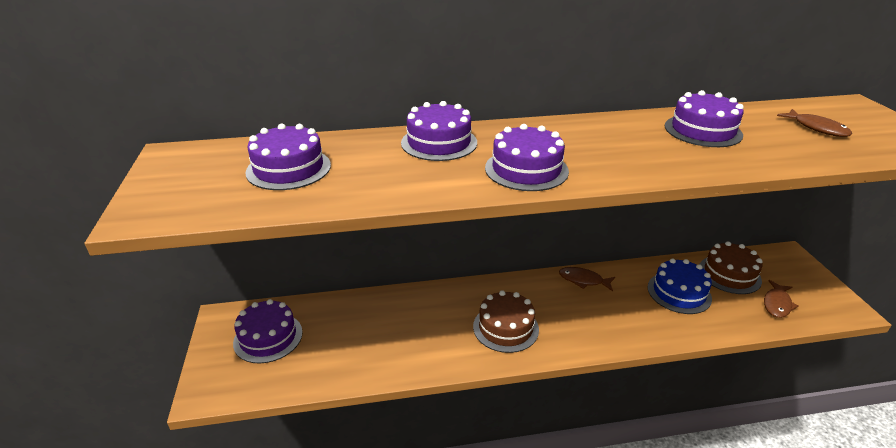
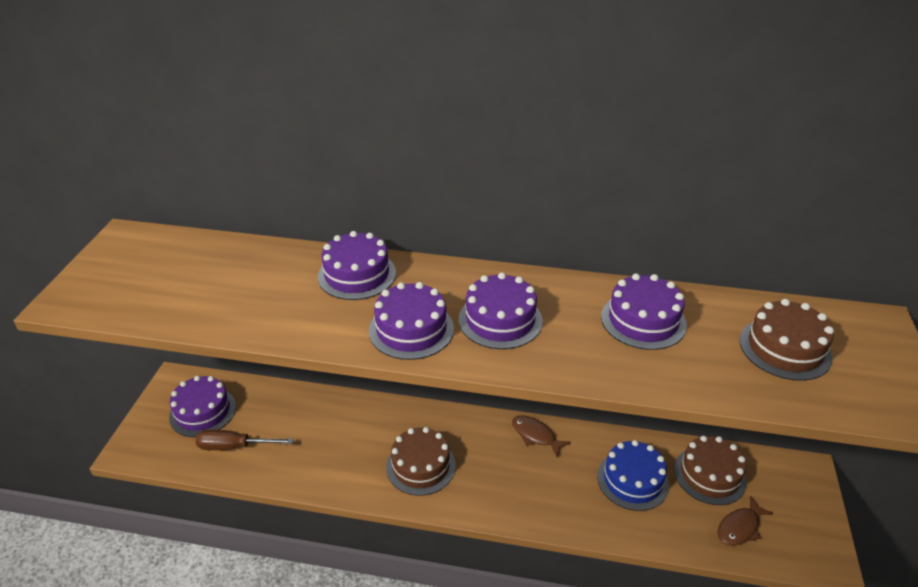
camera: 20 degrees right, 5 degrees up
purple cake [245,123,331,190] -> purple cake moved to [459,272,543,349]
brown fish [777,109,852,137] -> brown cake [740,299,834,381]
none -> brown screwdriver [195,430,294,450]

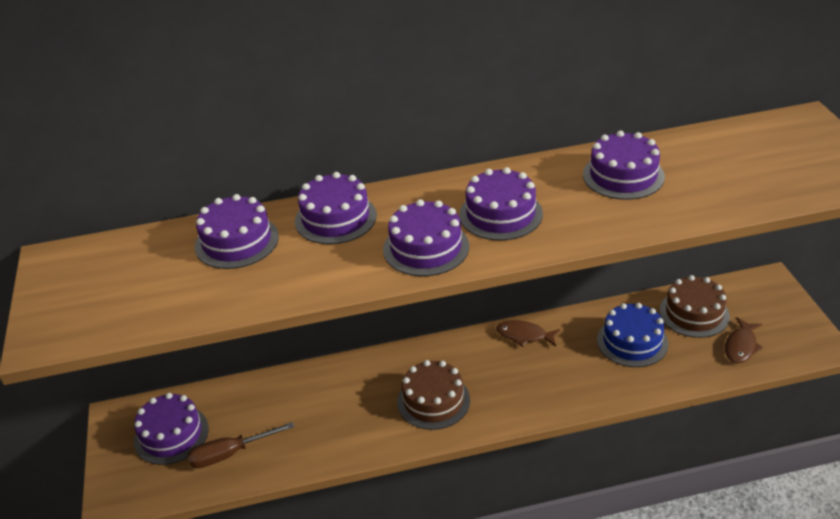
camera: 20 degrees left, 0 degrees up
brown cake [740,299,834,381] -> none
none -> purple cake [195,194,279,269]

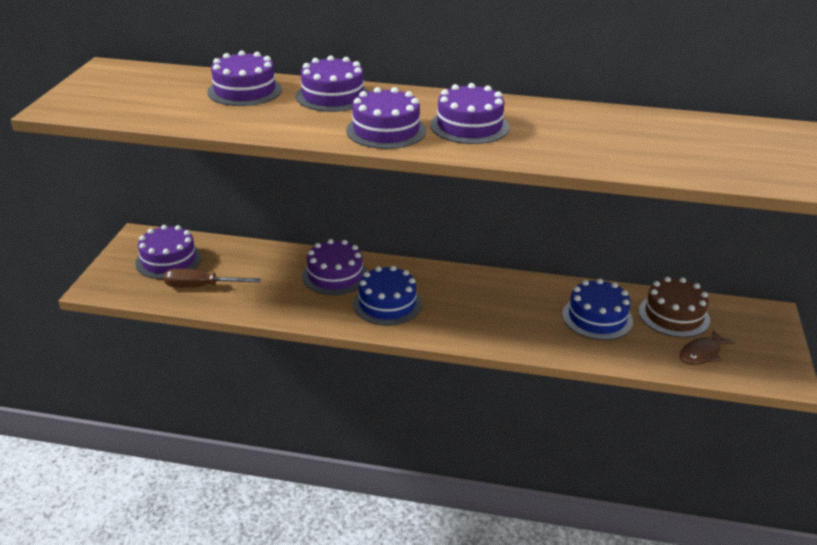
camera: 20 degrees right, 5 degrees down
brown cake [397,360,470,430] -> blue cake [353,266,422,325]
brown fish [496,320,560,347] -> none
purple cake [583,131,665,200] -> purple cake moved to [302,239,368,295]

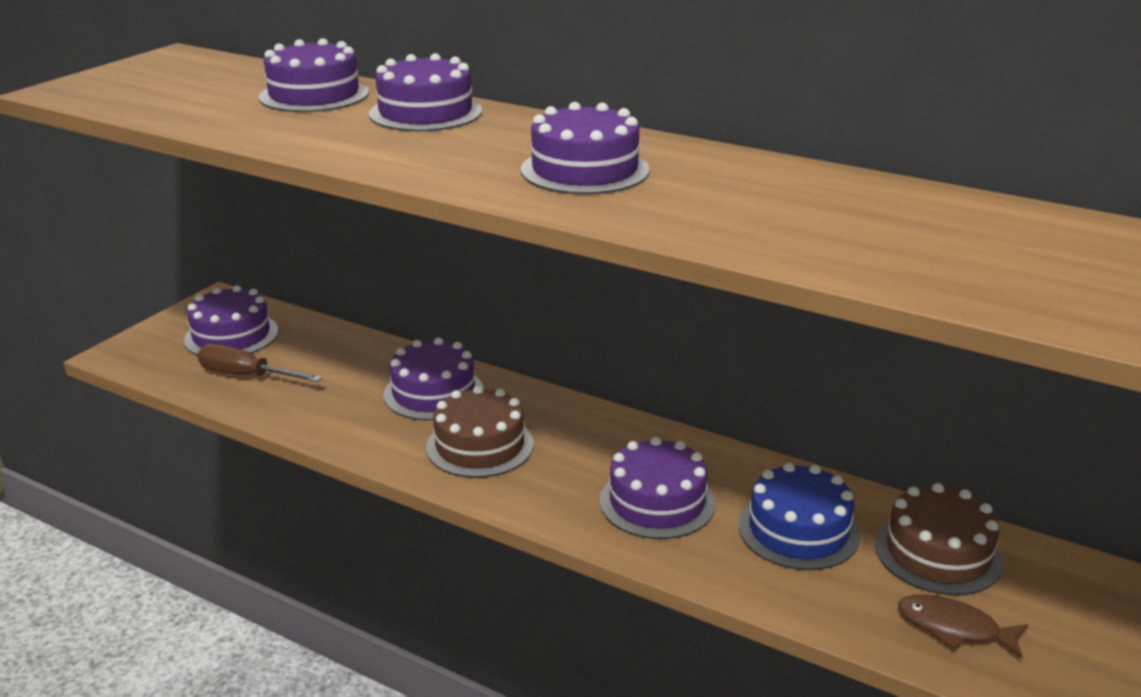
camera: 20 degrees right, 5 degrees down
purple cake [346,87,426,149] -> purple cake moved to [600,437,716,539]
blue cake [353,266,422,325] -> brown cake [426,386,534,478]
brown fish [679,329,735,365] -> brown fish turned 45 degrees clockwise [898,594,1028,658]

